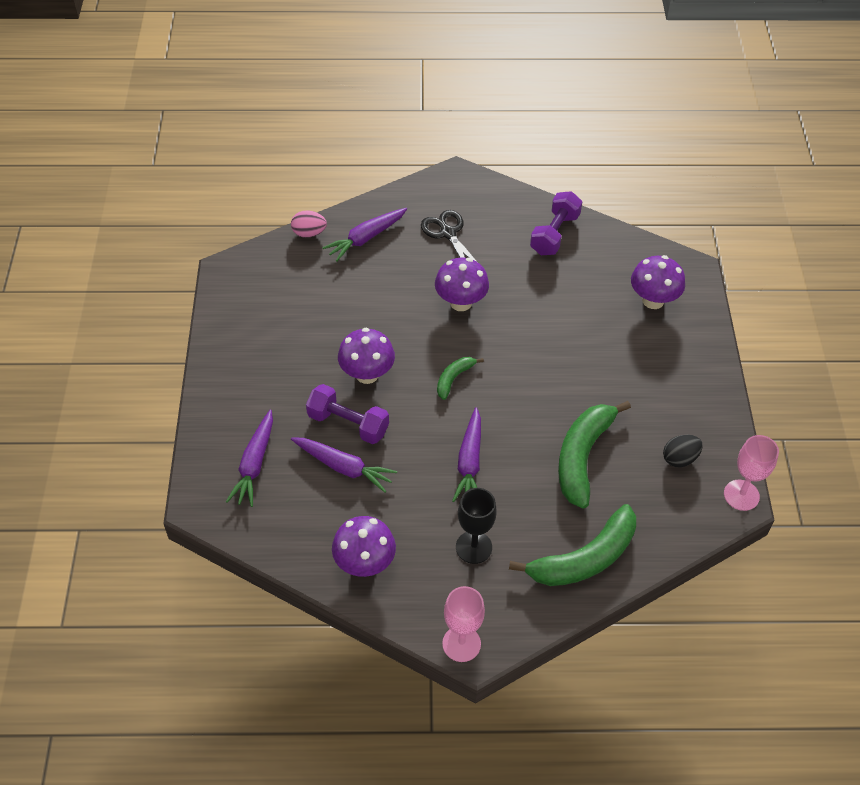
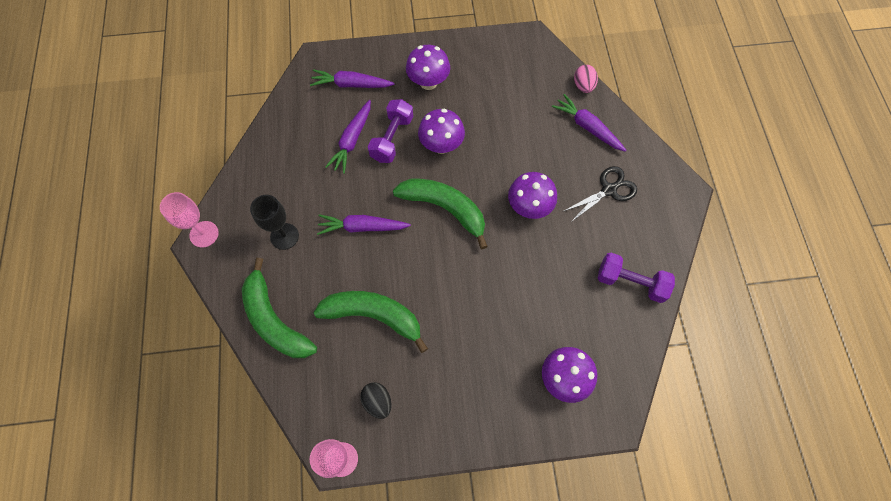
camera: 85 degrees right, 15 degrees up
purple mushroom [332,516,396,577] -> purple mushroom moved to [406,45,450,90]
green banana [437,357,484,400] -> green banana [393,179,488,249], size x2.01

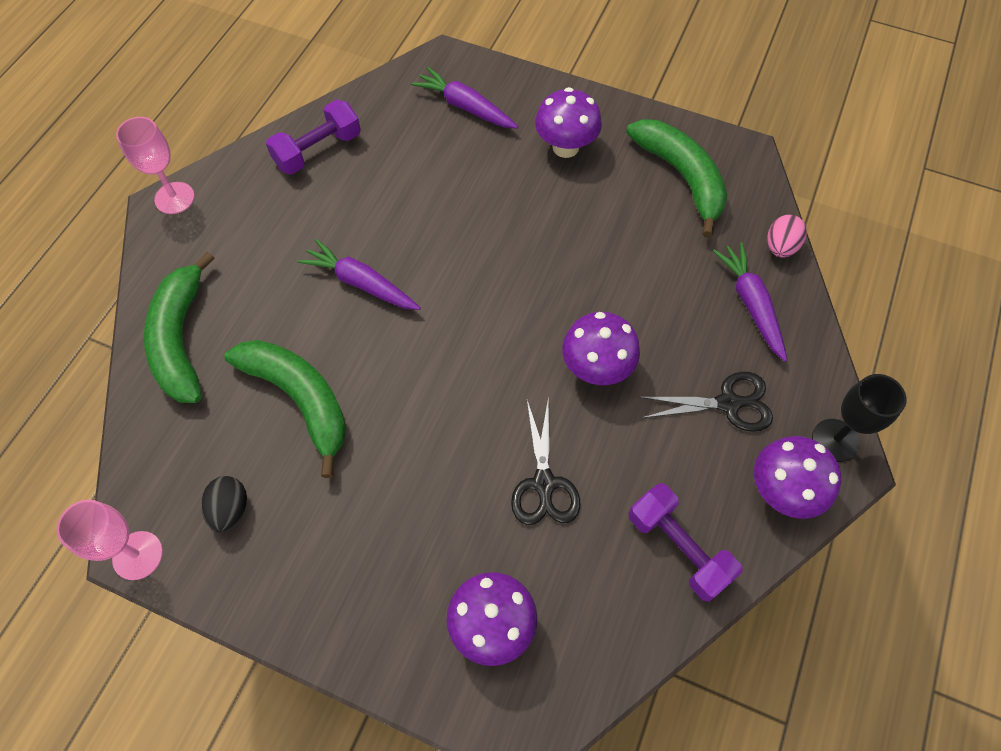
camera: 30 degrees right, 5 degrees down
black goblet [250,195,299,250] -> black goblet moved to [812,374,907,462]
purple carrot [325,100,371,174] -> none
purple dumbbell [368,99,413,163] -> purple dumbbell moved to [266,100,361,174]
green banana [393,179,488,249] -> green banana moved to [626,119,727,238]
purple mushroom [418,109,465,154] -> purple mushroom moved to [754,436,841,519]
none -> black scissors [511,401,580,525]

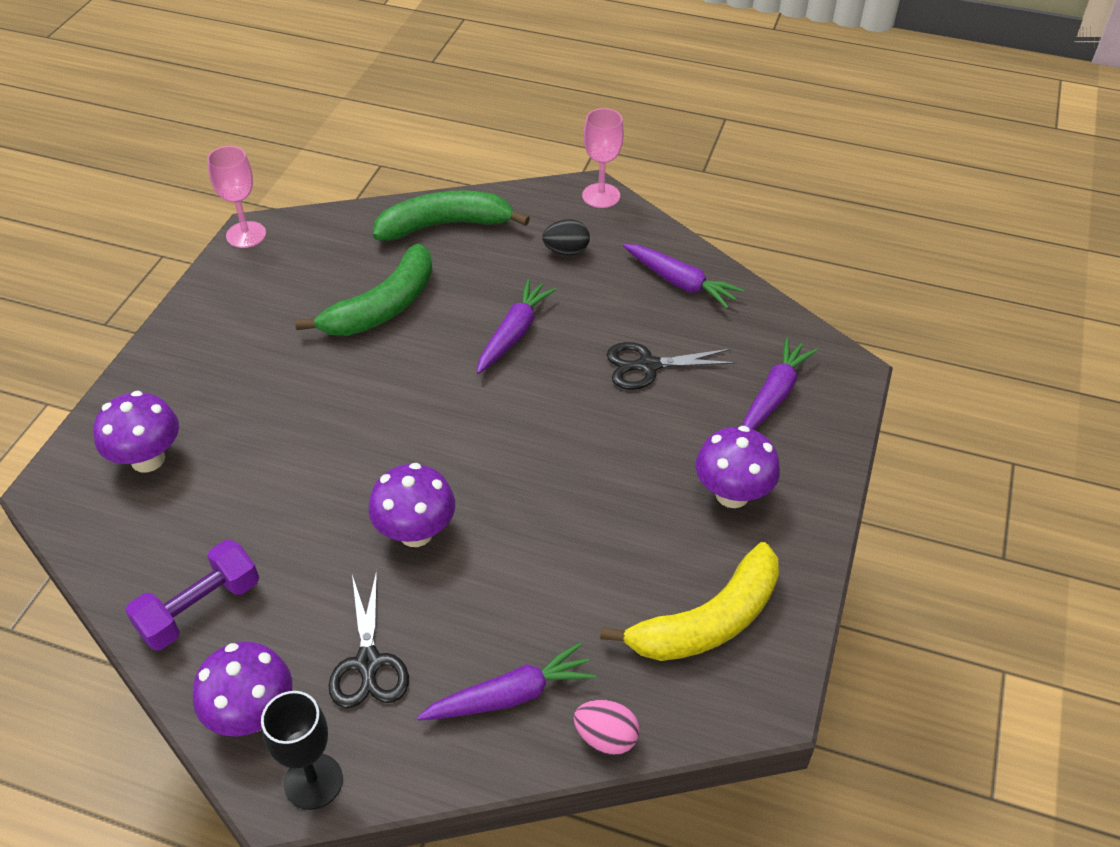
camera: 85 degrees right, 15 degrees down
black egg [201,476,247,533] -> black egg moved to [542,219,590,255]
purple dumbbell [266,100,361,174] -> purple carrot [623,244,744,309]
black scissors [511,401,580,525] -> black scissors moved to [607,342,736,390]
green banana [626,119,727,238] -> yellow banana [600,542,779,661]

